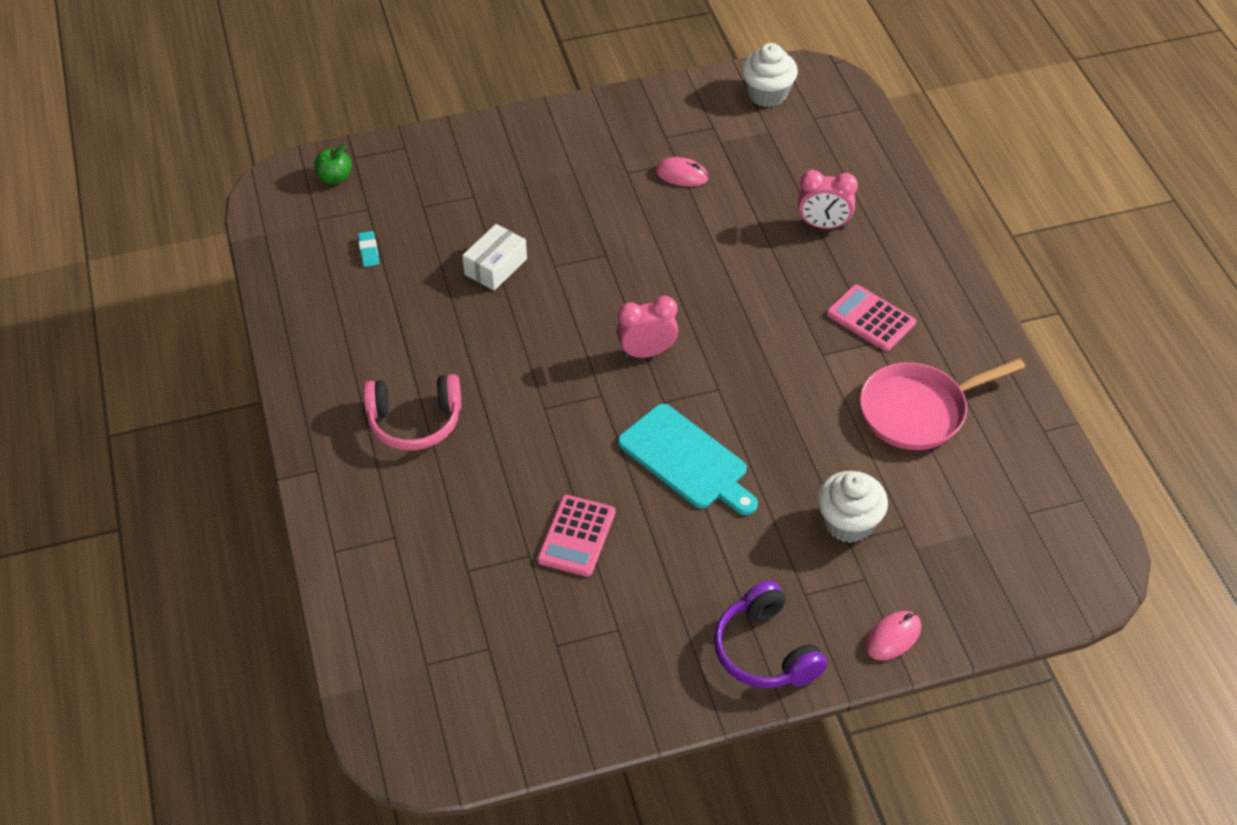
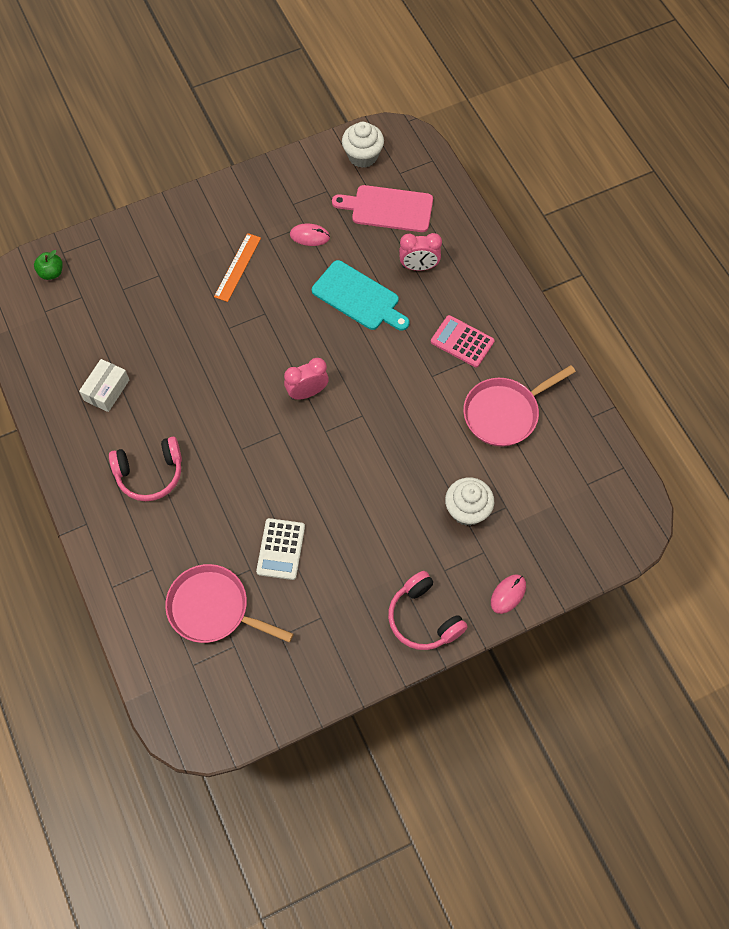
camera: 10 degrees left, 15 degrees up
turquoise eraser [358,231,379,267] -> none
white box [462,224,527,291] -> white box moved to [79,359,129,412]
pink calculator [537,495,615,577] -> white calculator [256,518,305,580]
turquoise cutting board [618,404,758,515] -> turquoise cutting board moved to [312,260,409,331]
purple headphones [714,581,827,688] -> pink headphones [388,571,468,650]
none -> pink pan [165,564,294,643]
none -> orange ruler [214,233,261,302]
none -> pink cutting board [332,185,433,232]

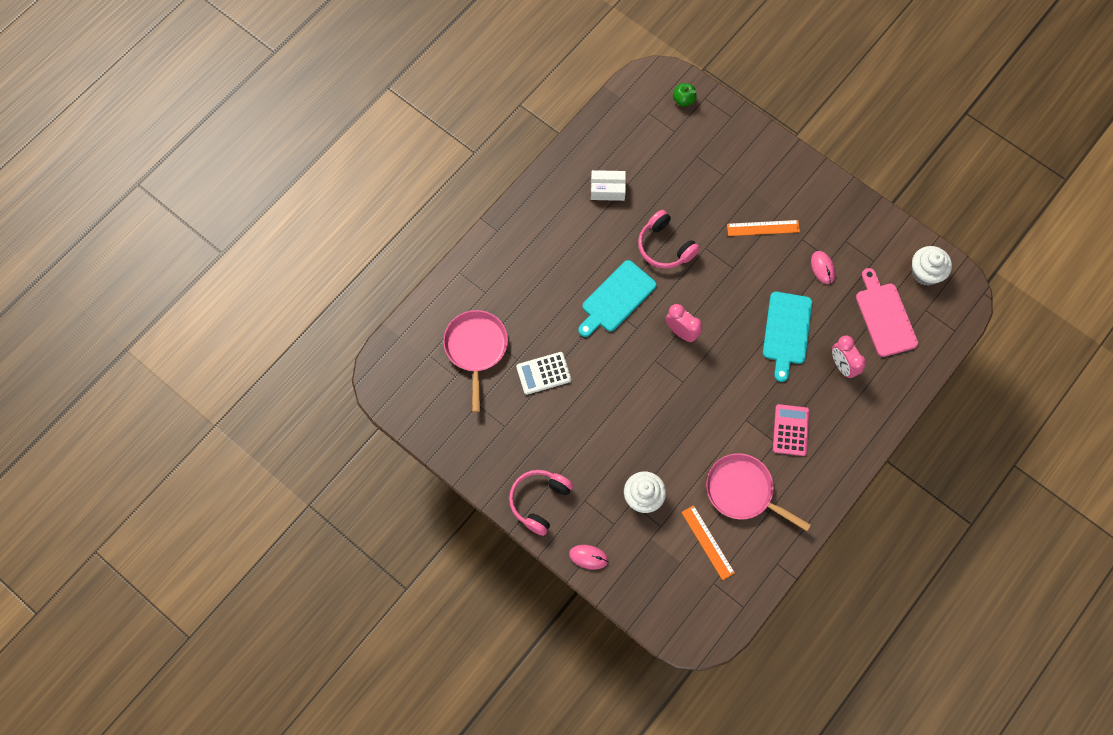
camera: 65 degrees right, 5 degrees up
pink headphones [109,437,182,501] -> pink headphones moved to [638,210,700,269]
none -> turquoise cutting board [578,260,656,337]
none -> orange ruler [681,505,735,580]

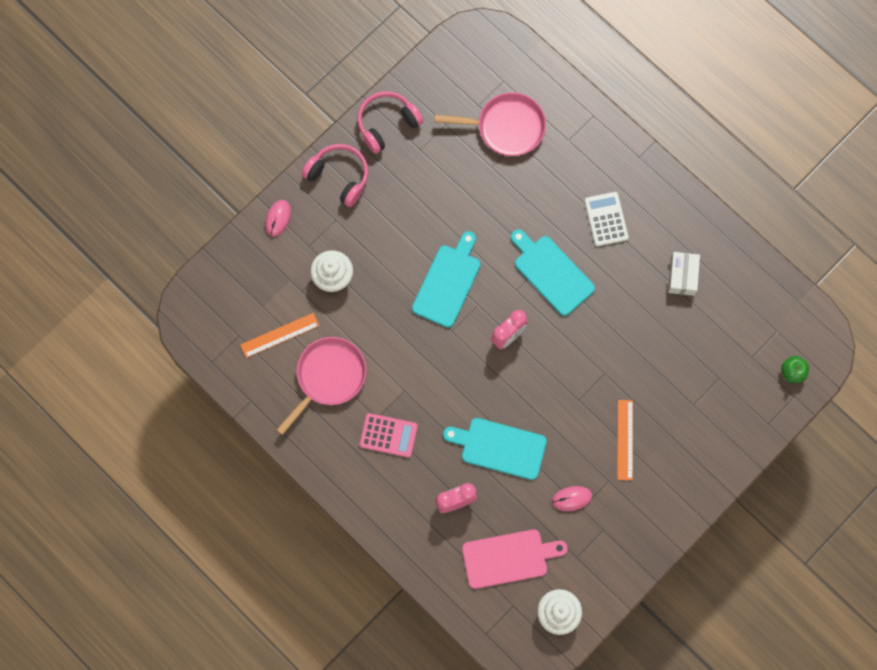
camera: 95 degrees right, 5 degrees up
white calculator [516,352,571,395] -> white calculator moved to [584,192,629,247]
pink headphones [638,210,700,269] -> pink headphones moved to [357,91,424,154]
none -> turquoise cutting board [412,231,481,328]

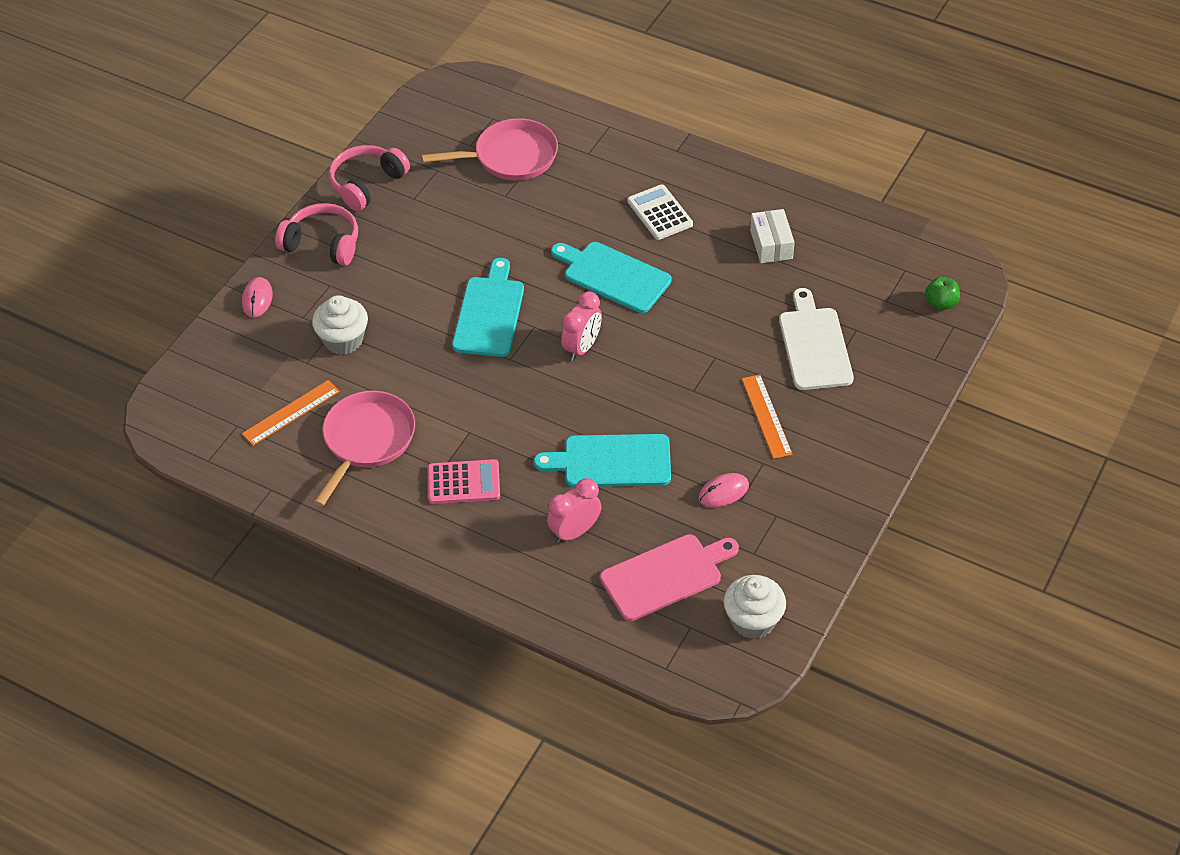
camera: 15 degrees left, 25 degrees down
none -> white cutting board [779,288,854,390]

